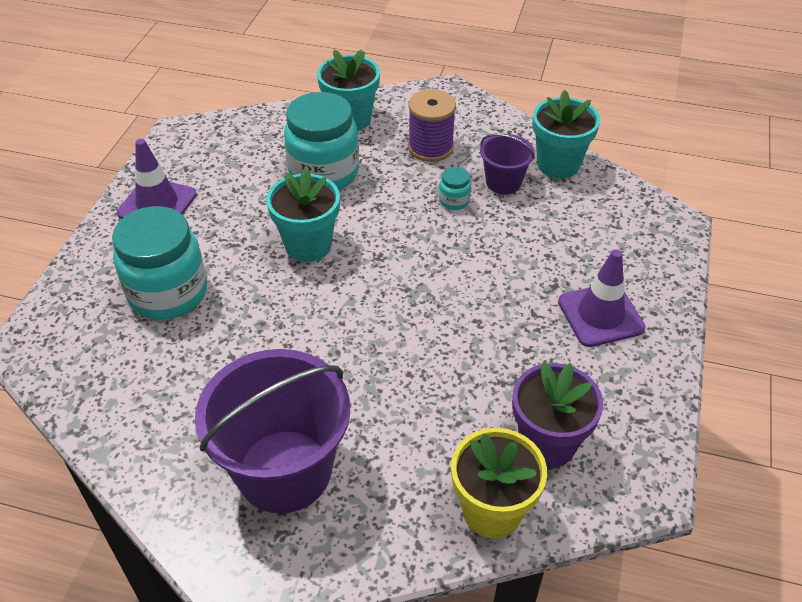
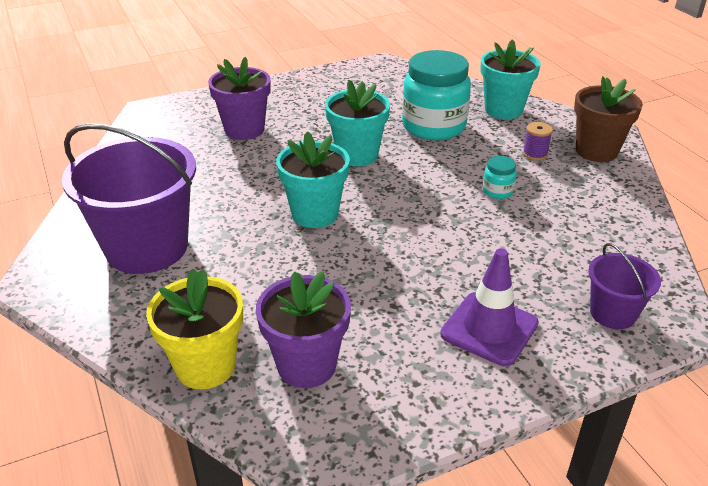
camera: 50 degrees right, 10 degrees down
turquoise jar [112,206,207,320] -> purple flower pot [208,57,271,140]
purple traffic cone [117,139,197,219] -> none
purple spool [408,89,456,162] -> purple spool [523,122,553,161], size x0.55
purple bucket [480,134,535,194] -> purple bucket moved to [588,243,661,329]
turquoise flower pot [532,90,600,179] -> turquoise flower pot moved to [276,131,350,228]
none -> brown flower pot [574,76,643,162]

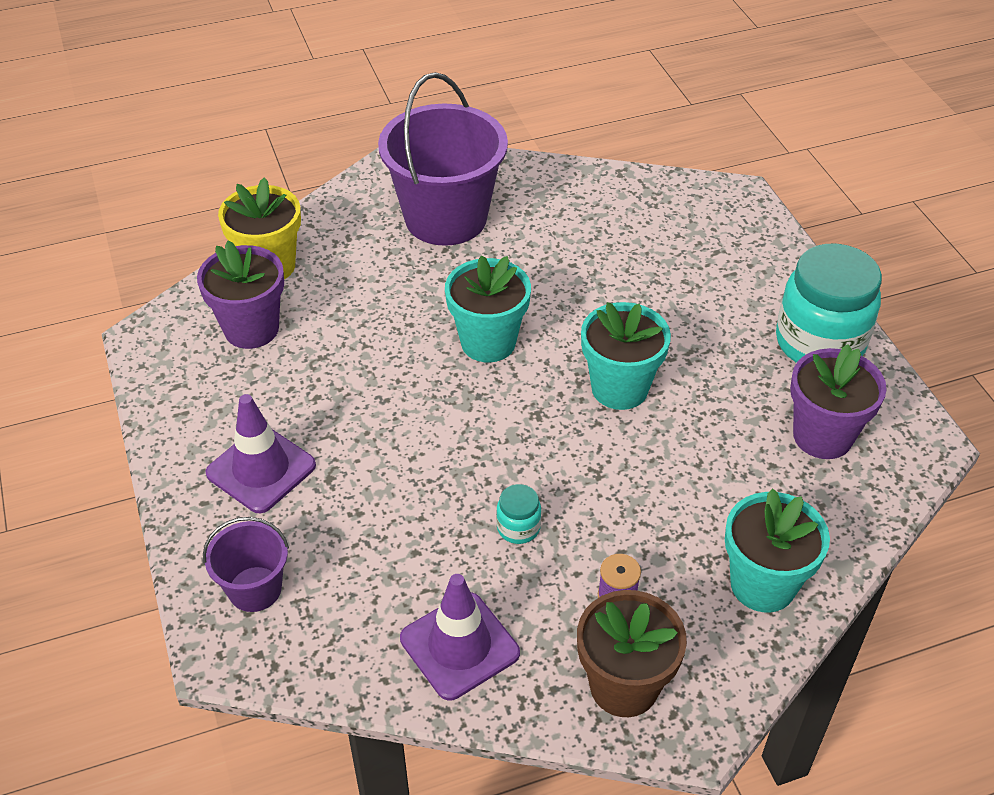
camera: 95 degrees right, 10 degrees up
purple flower pot [208,57,271,140] -> purple flower pot moved to [790,344,887,459]
turquoise jar [402,50,471,140] -> turquoise jar moved to [776,244,882,363]
none -> purple traffic cone [400,574,520,700]

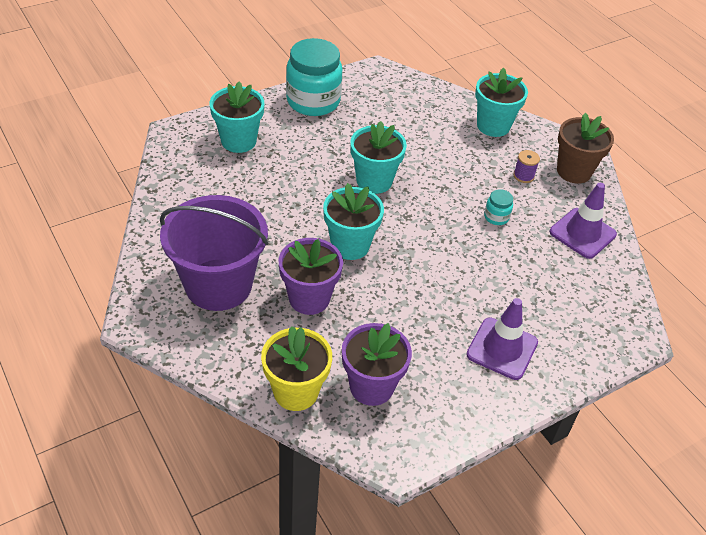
camera: 105 degrees left, 0 degrees up
purple bucket [203,517,289,612] -> none
purple flower pot [790,344,887,459] -> purple flower pot moved to [278,238,343,315]
none -> turquoise flower pot [210,82,264,153]

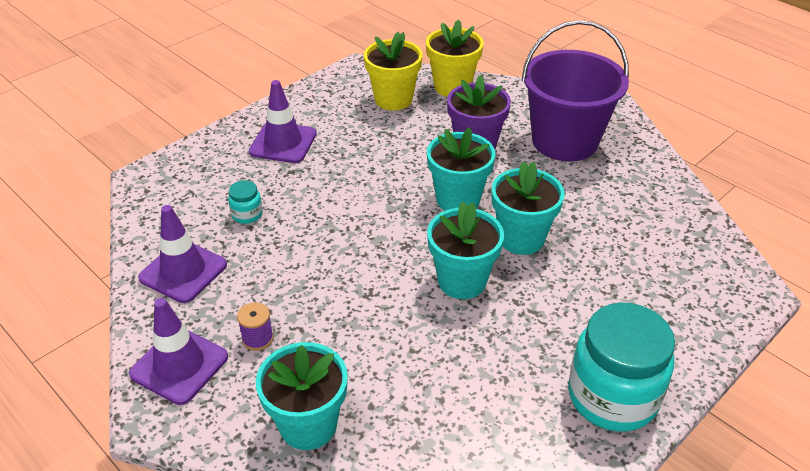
camera: 170 degrees right, 5 degrees down
turquoise flower pot [210,82,264,153] -> turquoise flower pot moved to [492,161,565,255]
purple flower pot [342,323,412,406] -> yellow flower pot [364,32,423,110]
turquoise jar [484,189,513,225] -> turquoise jar moved to [228,180,263,224]
brown flower pot [557,113,614,184] -> purple traffic cone [129,298,228,405]

